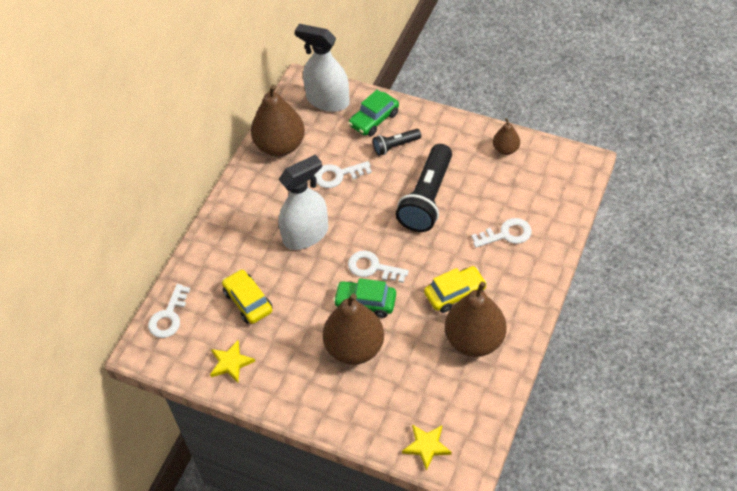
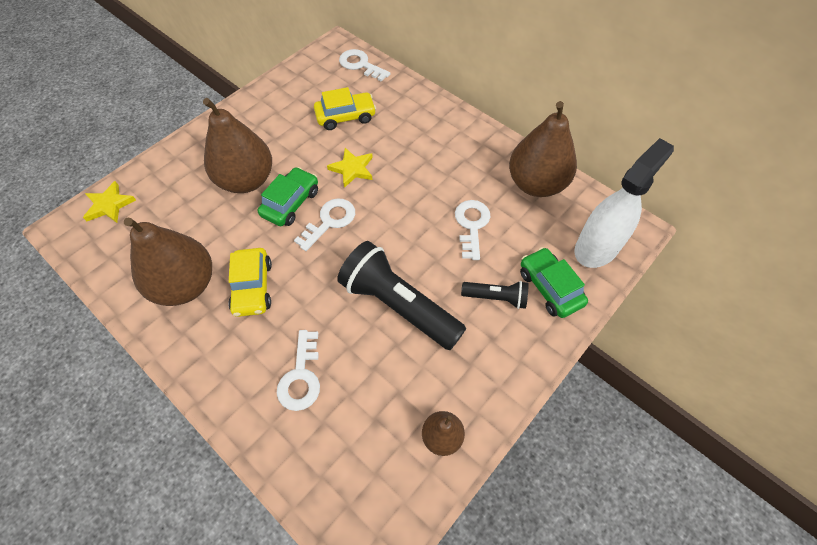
camera: 105 degrees right, 5 degrees up
yellow star [210,340,255,383] -> yellow star moved to [327,148,373,188]
white spray bottle [278,155,329,250] -> none
black flashlight [373,129,421,156] -> black flashlight turned 105 degrees clockwise [461,281,529,309]

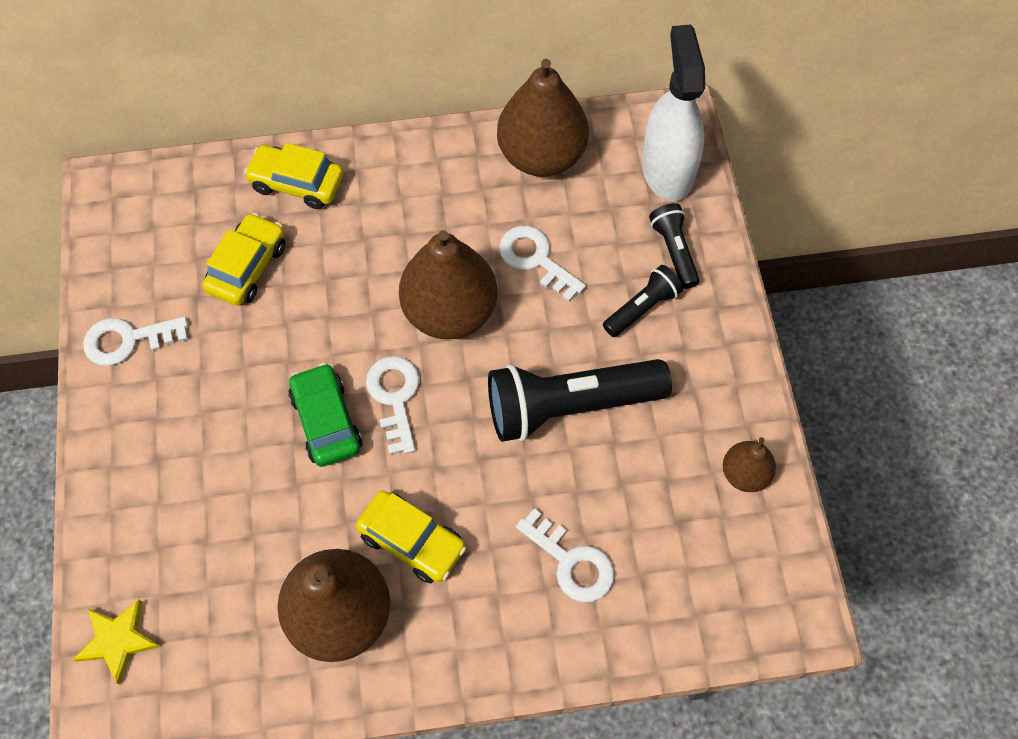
camera: 50 degrees left, 5 degrees up
brown pear [203,98,272,193] -> brown pear moved to [399,230,497,340]
yellow star [327,148,373,188] -> none
white key [339,49,390,82] -> white key moved to [83,316,188,366]
green car [520,247,588,318] -> black flashlight [649,203,700,289]
none -> yellow car [244,143,343,209]

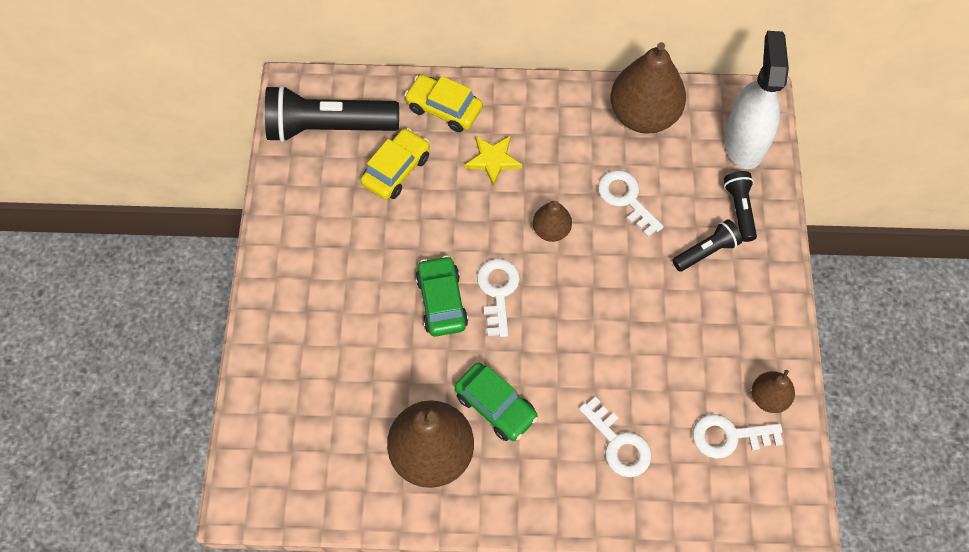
camera: 10 degrees right, 0 degrees up
yellow star [73,599,160,685] -> yellow star moved to [465,136,522,187]
white key [83,316,188,366] -> white key moved to [693,414,783,459]
yellow car [356,490,467,583] -> green car [455,363,538,441]
brown pear [399,230,497,340] -> brown pear [533,201,572,242], size x0.50
black flashlight [488,359,672,442] -> black flashlight moved to [265,85,399,143]

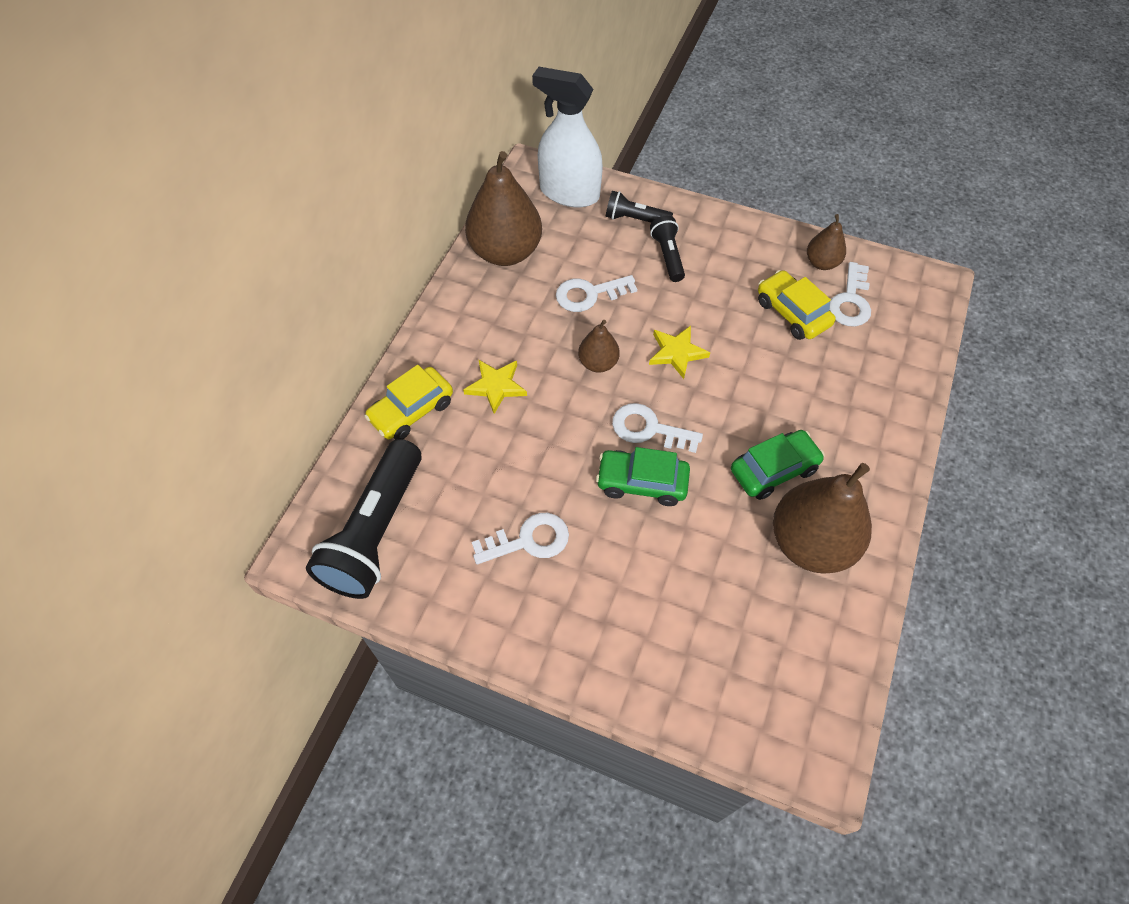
camera: 70 degrees left, 5 degrees down
yellow car [361,128,430,200] -> yellow car moved to [758,270,836,340]
white key [579,397,652,477] -> white key moved to [472,513,569,564]
none -> yellow star [649,326,710,379]

